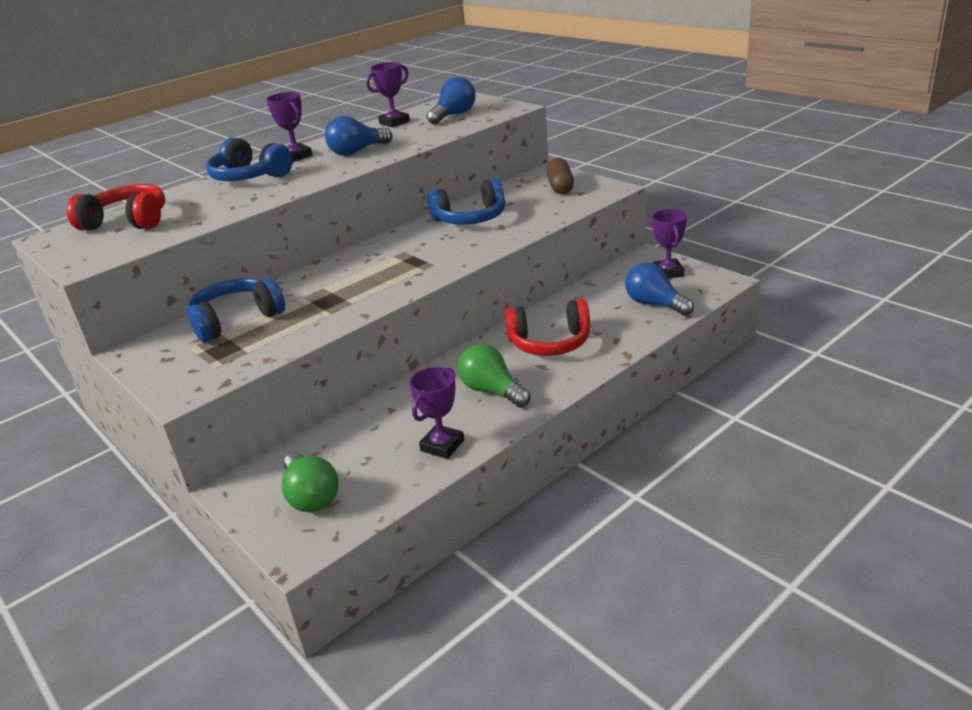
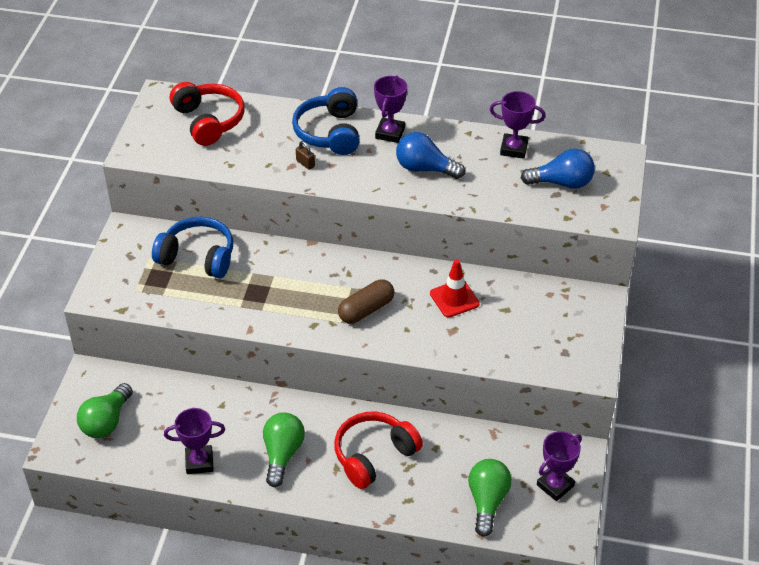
camera: 50 degrees right, 15 degrees up
blue headphones [428,178,506,225] -> red traffic cone [430,259,480,317]
red headphones [505,299,590,356] -> red headphones turned 90 degrees clockwise [334,411,423,489]
brown capsule [546,158,574,194] -> brown capsule moved to [338,279,394,324]
blue light bulb [625,262,694,316] -> green light bulb [468,459,512,537]
none -> brown padlock [296,141,315,170]

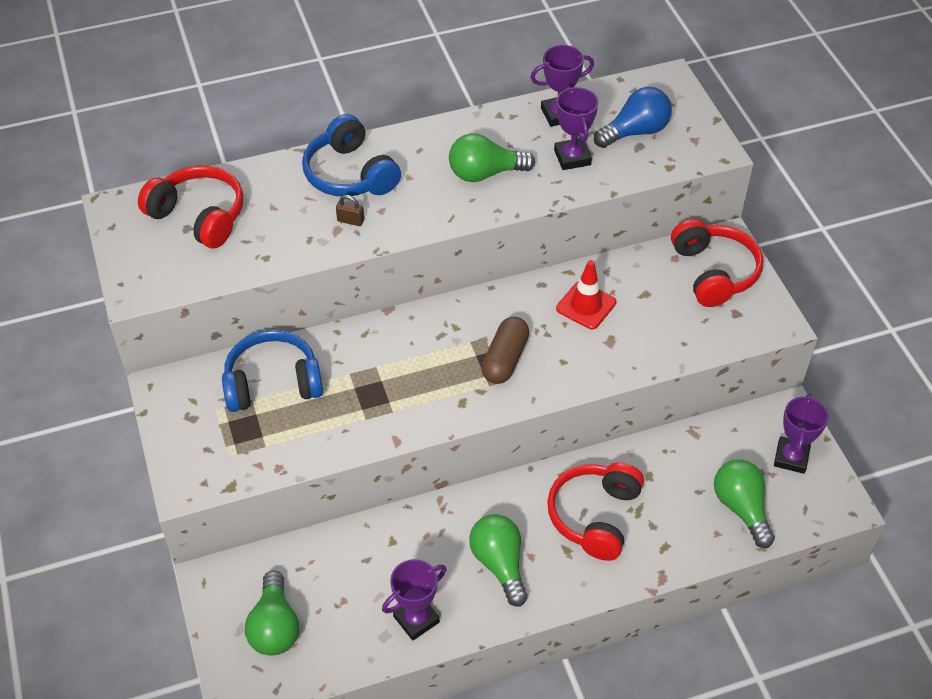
camera: 30 degrees left, 5 degrees up
purple trophy [374,75,407,143] -> purple trophy moved to [554,86,598,170]
blue light bulb [396,132,465,179] -> green light bulb [449,133,535,182]
none -> red headphones [671,219,763,307]

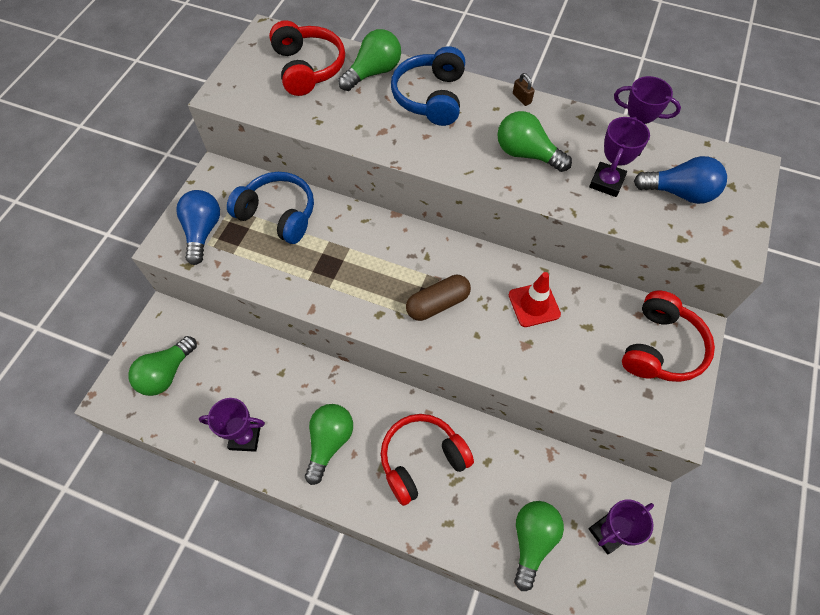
camera: 40 degrees right, 10 degrees up
brown padlock [336,195,364,226] -> brown padlock moved to [513,73,535,106]
none -> blue light bulb [176,190,220,265]
none -> green light bulb [338,29,401,91]

